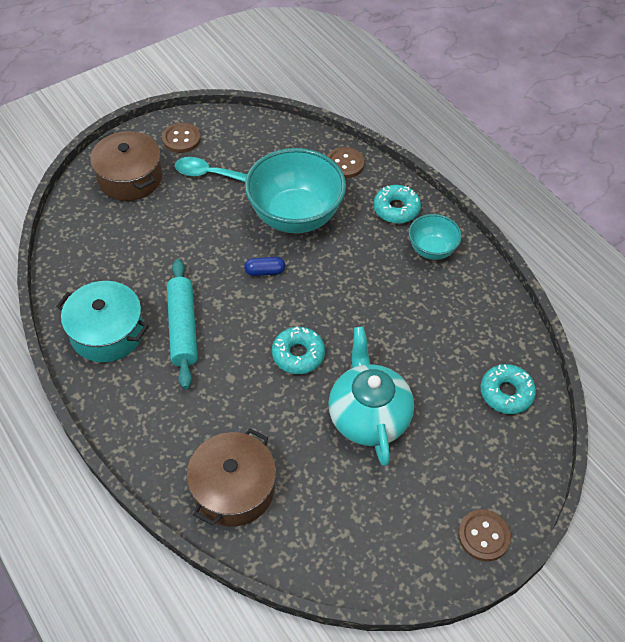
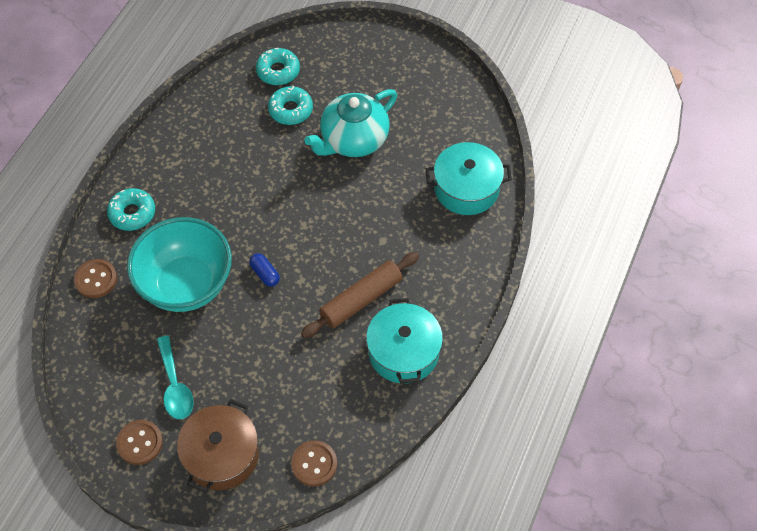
camera: 120 degrees left, 5 degrees up
turquoise rolling pin [167,259,198,389] -> brown rolling pin [301,252,419,338]
brown pot [186,428,276,526] -> turquoise pot [426,142,512,215]
turquoise donut [272,327,325,374] -> turquoise donut moved to [268,86,313,125]
turquoise bowl [409,214,462,260] -> none
brown button [458,509,511,561] -> brown button moved to [291,440,337,486]

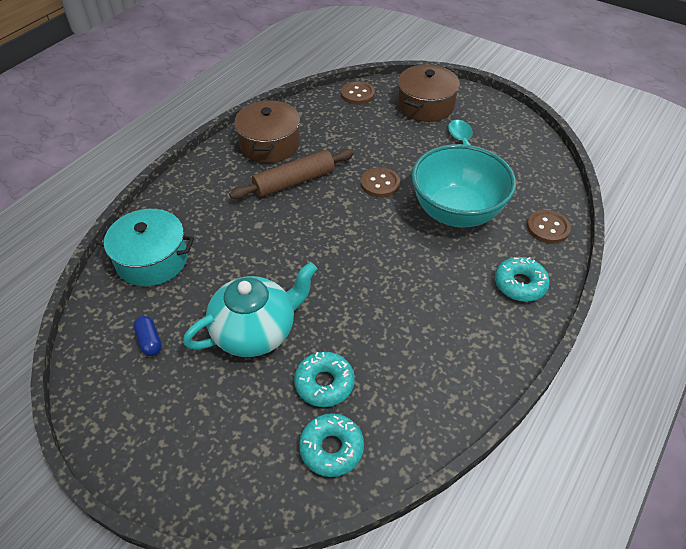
camera: 170 degrees left, 10 degrees down
brown button [116,420,163,465] -> brown button moved to [361,167,400,198]
blue capsule [249,253,280,287] -> blue capsule moved to [133,316,162,356]
turquoise pot [366,298,443,384] -> brown pot [234,100,300,163]

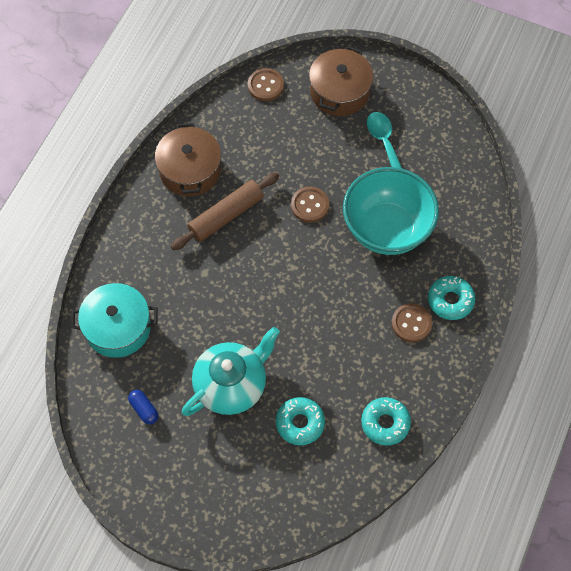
camera: 10 degrees left, 15 degrees up
turquoise donut [299,413,364,477] -> turquoise donut moved to [361,397,411,446]
brown button [527,210,571,244] -> brown button moved to [392,303,432,342]

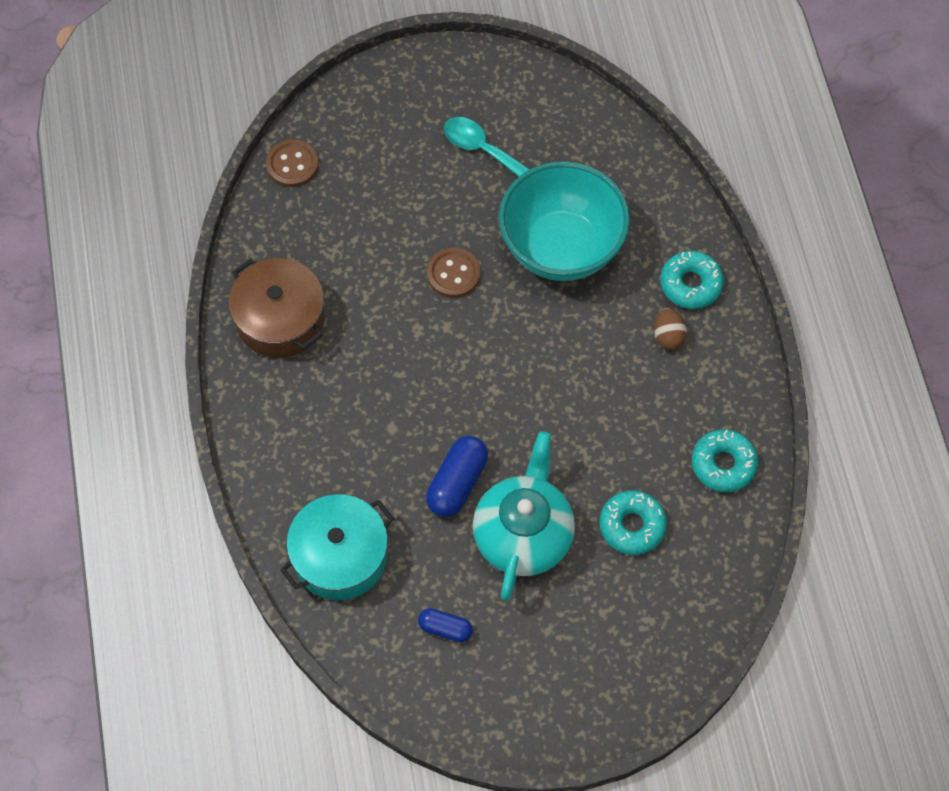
camera: 35 degrees left, 0 degrees up
brown rolling pin [171,172,279,250] -> none
brown pot [309,46,373,116] -> none
brown button [392,303,432,342] -> brown egg [654,308,687,350]
none -> blue capsule [426,436,488,517]

